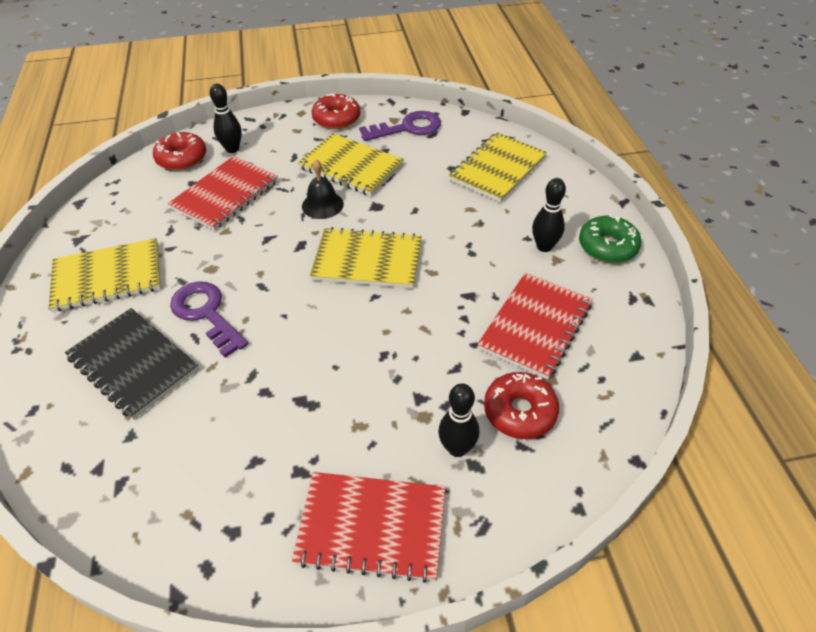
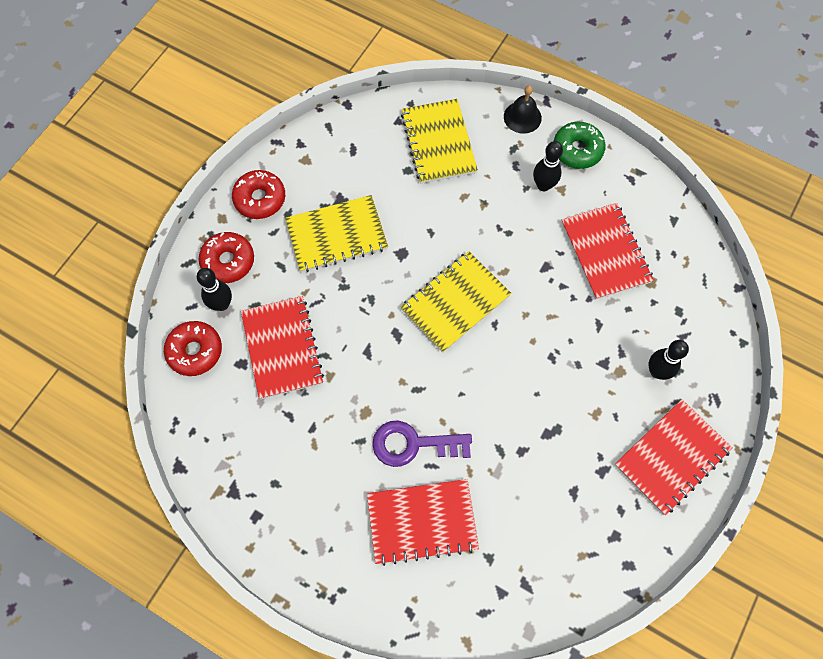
camera: 50 degrees left, 20 degrees up
yellow notebook [49,238,161,312] -> none
black notebook [65,308,199,420] -> red notebook [367,479,479,566]
black bell [302,160,344,219] -> black bell moved to [504,85,542,134]
purple key [359,111,441,141] -> none
red donut [484,372,559,439] -> red donut moved to [199,232,254,283]

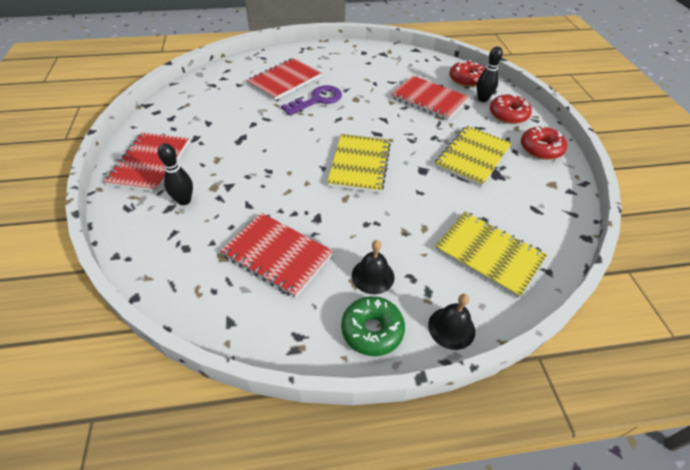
camera: 140 degrees right, 20 degrees down
black bowling pin [533,141,563,191] -> black bell [352,240,394,294]

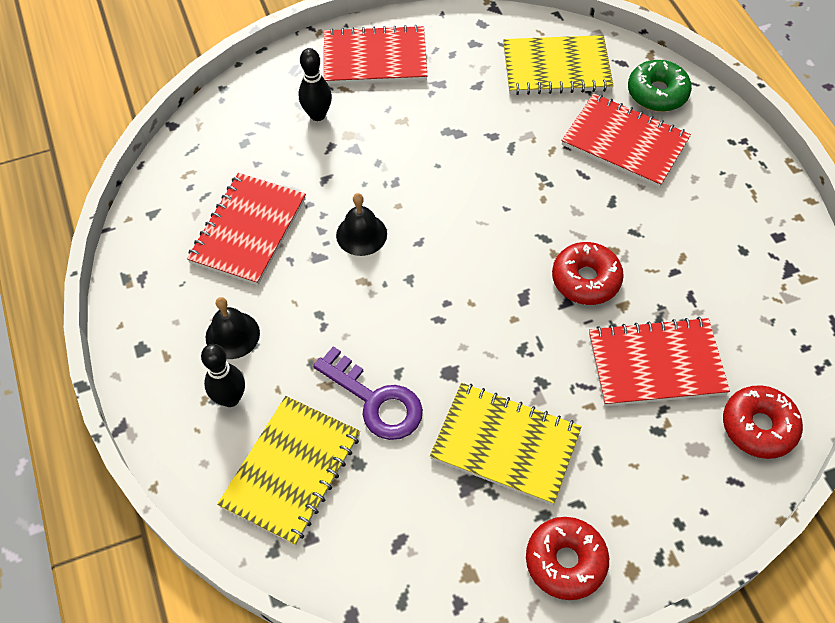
camera: 80 degrees right, 10 degrees up
purple key [281,85,342,116] -> purple key moved to [313,346,423,440]
yellow notebook [327,134,391,193] -> yellow notebook moved to [503,35,614,95]
green donut [341,296,405,356] -> green donut moved to [628,60,692,112]
red notebook [391,76,469,120] -> red notebook turned 60 degrees clockwise [589,317,730,406]
black bell [428,294,475,350] -> black bell moved to [336,193,387,256]
black bowling pin [476,46,503,102] -> black bowling pin moved to [201,344,245,407]
red donut [490,94,532,124] -> red donut moved to [552,242,624,305]

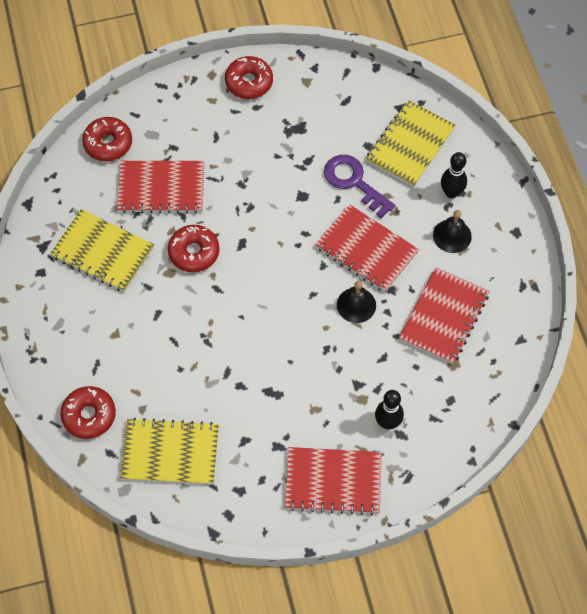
camera: 175 degrees left, 5 degrees up
yellow notebook [430,383,582,505] -> yellow notebook moved to [50,209,154,292]
red notebook [561,93,691,188] -> red notebook moved to [315,204,419,293]
green donut [628,60,692,112] -> red donut [60,386,116,439]

